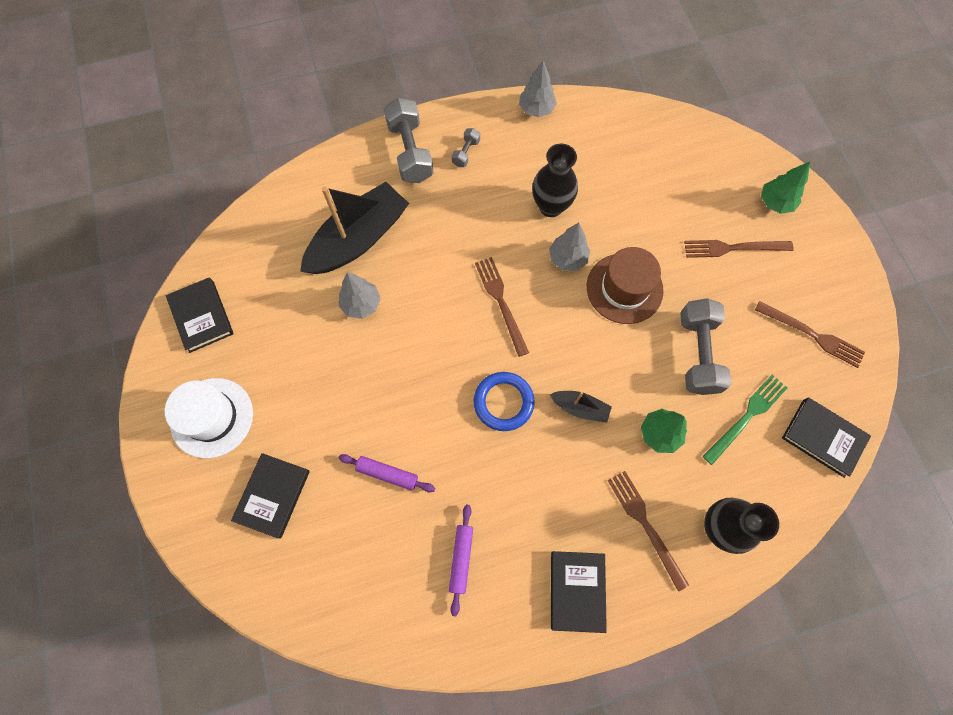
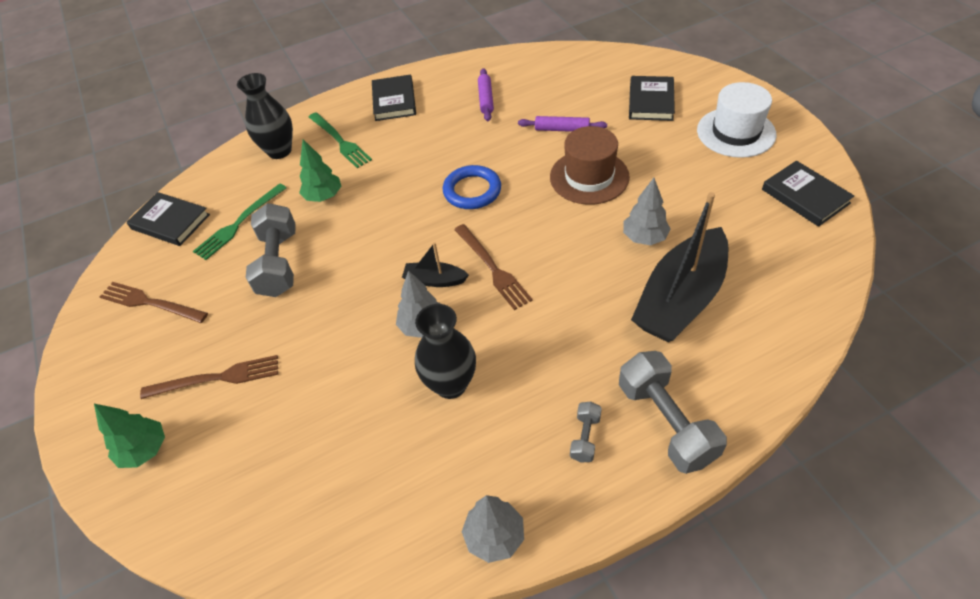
camera: 175 degrees right, 20 degrees down
black boat [550,391,612,423] -> black boat moved to [402,242,469,287]
brown hat [587,247,664,324] -> brown hat moved to [550,126,630,205]
brown fork [608,471,689,591] -> green fork [309,112,372,168]

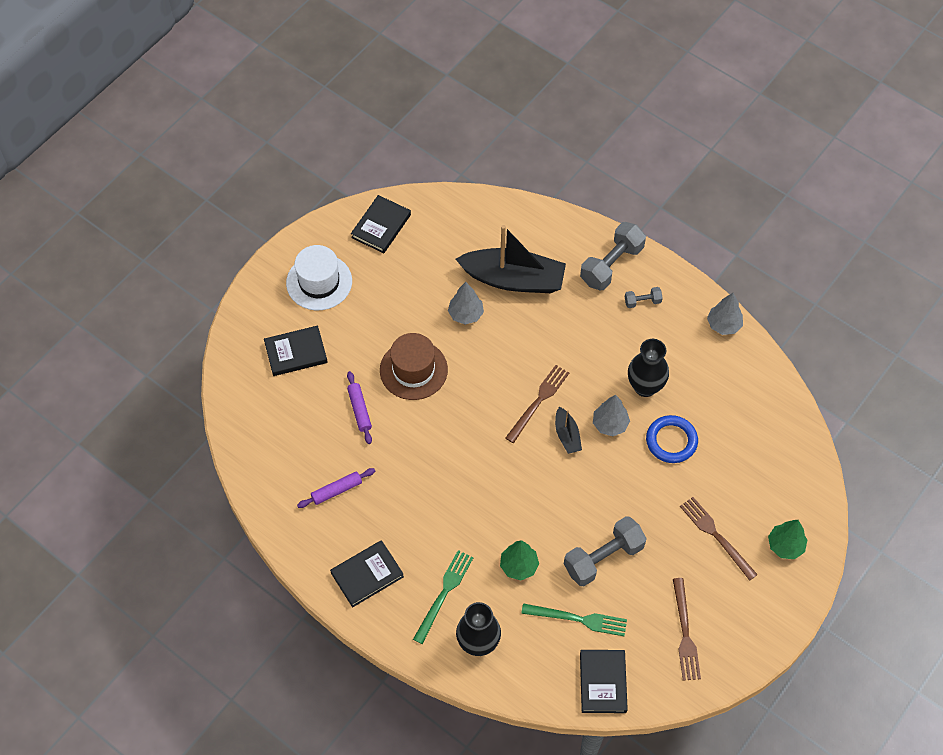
camera: 120 degrees left, 10 degrees up
blue ring [443,165,501,209] -> blue ring moved to [646,415,698,463]

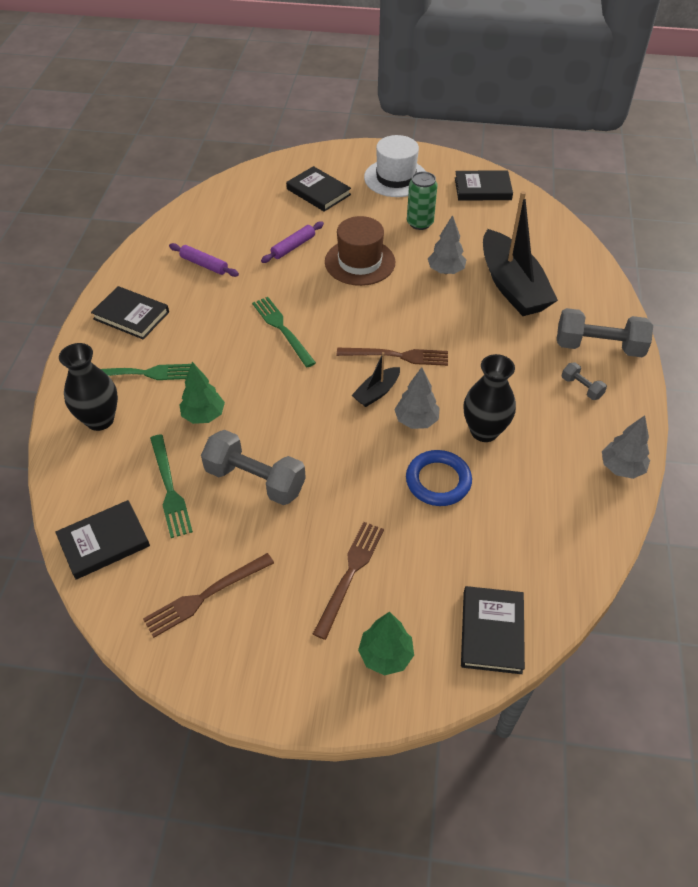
camera: 60 degrees right, 10 degrees down
none -> green fork [252,297,316,367]
none -> green can [407,171,438,230]
none -> black book [461,586,525,674]

